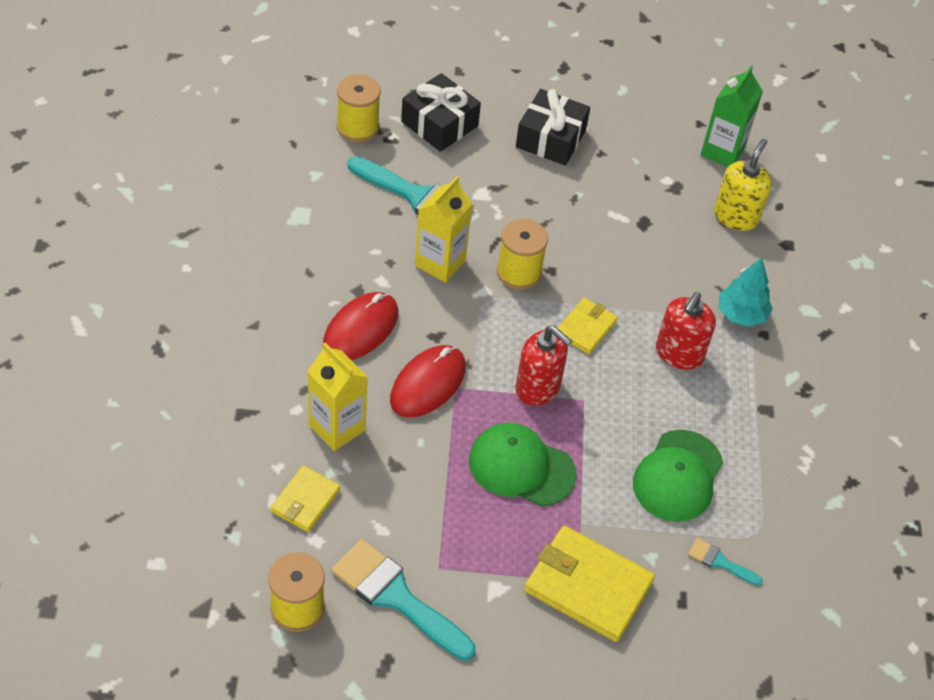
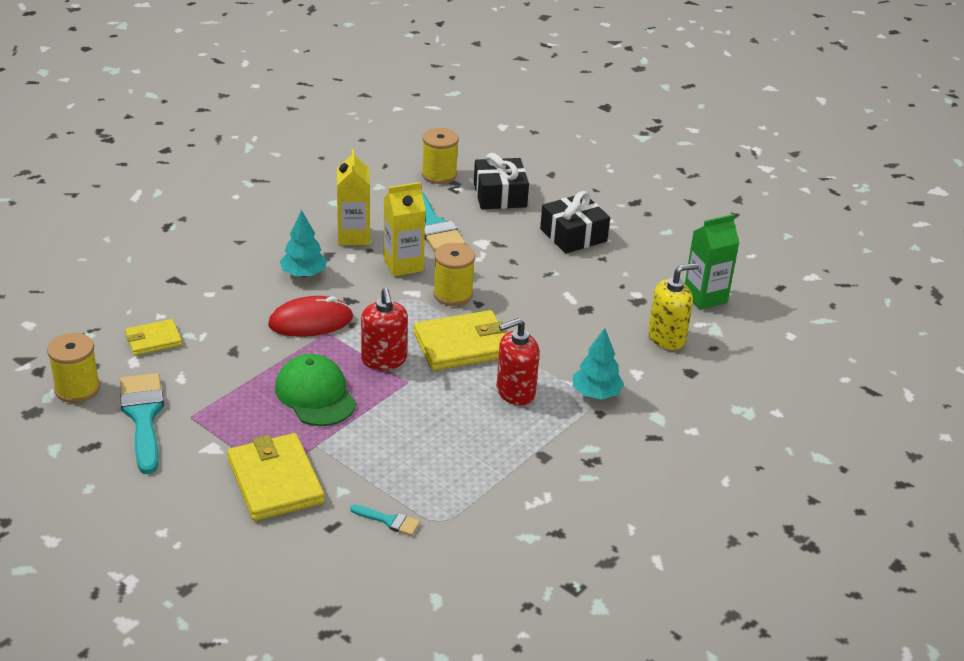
camera: 40 degrees right, 15 degrees down
yellow carton [307,343,367,451] -> yellow carton moved to [337,149,370,245]
red mouse [323,292,398,360] -> turquoise tree [280,210,327,277]
yellow wallet [558,298,618,354] -> yellow wallet [414,310,507,371], size x1.75
green cap [633,430,723,522] -> none
turquoise brush [688,538,763,586] -> turquoise brush turned 135 degrees clockwise [350,505,420,536]

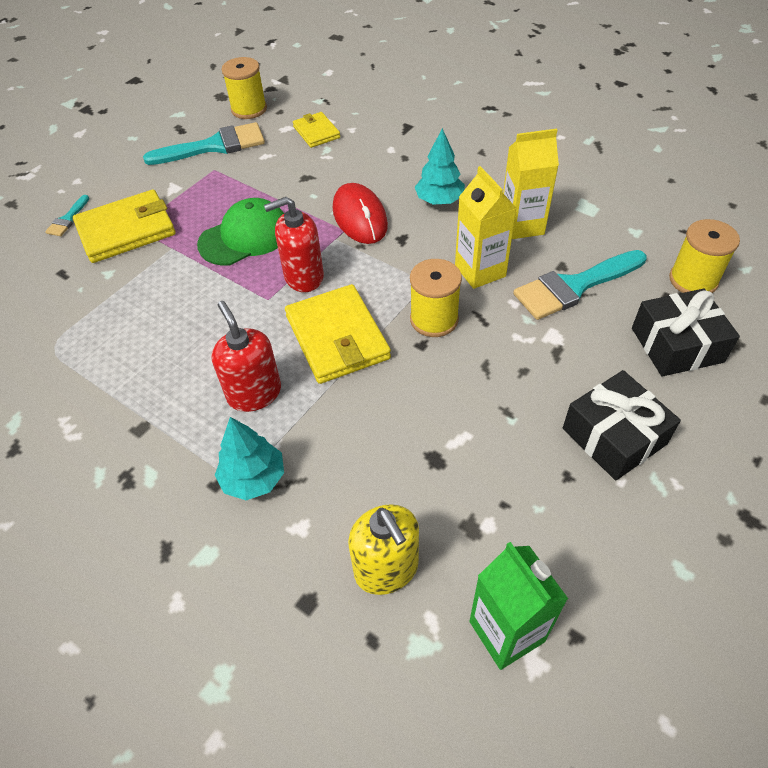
camera: 90 degrees right, 15 degrees up
turquoise brush [350,505,420,536] -> turquoise brush moved to [45,195,89,236]

